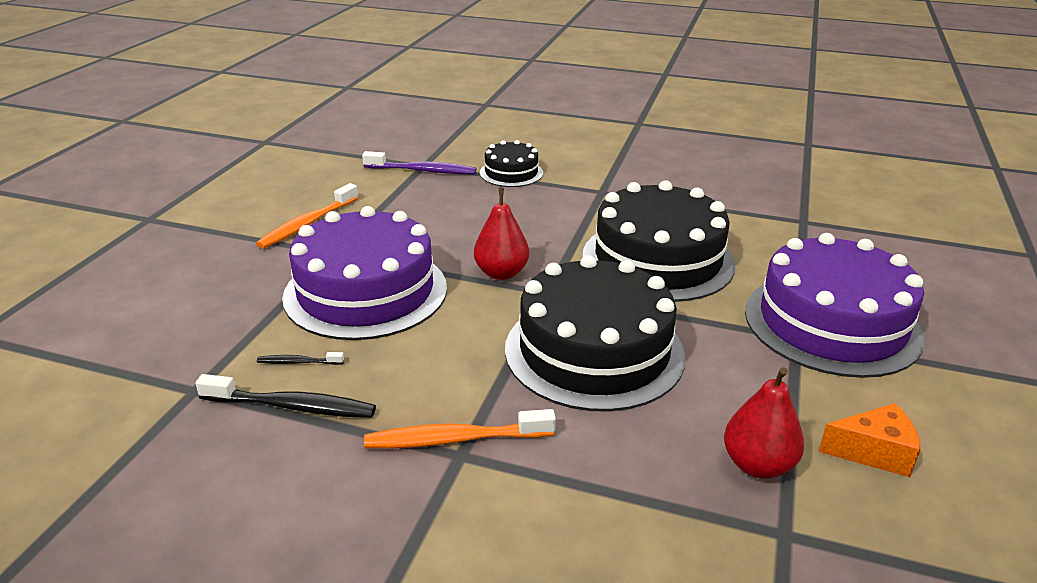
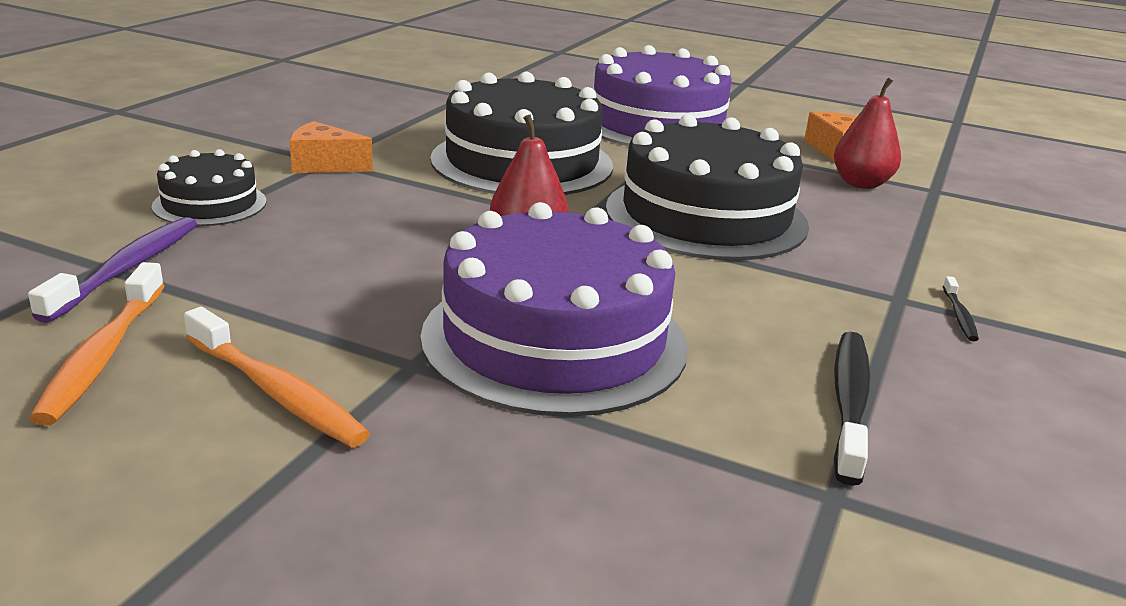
camera: 85 degrees left, 5 degrees down
black toothbrush [257,352,344,365] -> black toothbrush moved to [943,276,979,341]
orange toothbrush [364,409,556,449] -> orange toothbrush moved to [30,262,165,425]
none -> orange cheese [290,121,373,173]

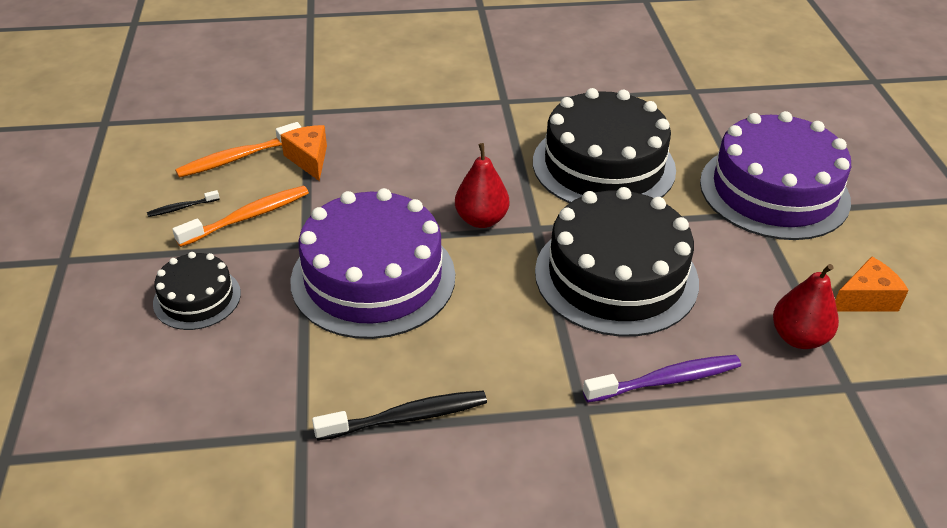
camera: 60 degrees right, 15 degrees up
purple toothbrush [28,217,197,323] -> purple toothbrush moved to [583,355,741,403]
black cake [152,149,266,226] -> black cake moved to [153,252,241,330]
orange toothbrush [184,307,370,447] -> orange toothbrush turned 135 degrees counterclockwise [172,186,309,247]
orange cheese [290,121,373,173] -> orange cheese moved to [280,125,327,181]
black toothbrush [943,276,979,341] -> black toothbrush moved to [147,190,220,217]

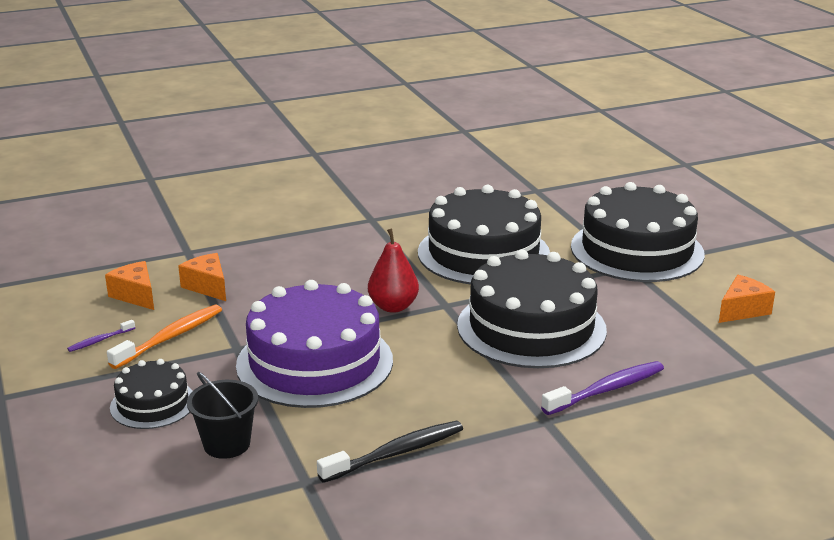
camera: 15 degrees left, 15 degrees down
black toothbrush [147,190,220,217] -> purple toothbrush [67,320,135,352]
orange toothbrush [175,122,302,178] -> orange cheese [105,261,154,310]
purple cake [700,111,851,240] -> black cake [571,182,705,282]
red pear [773,264,839,349] -> none
none -> black bucket [187,372,258,459]

